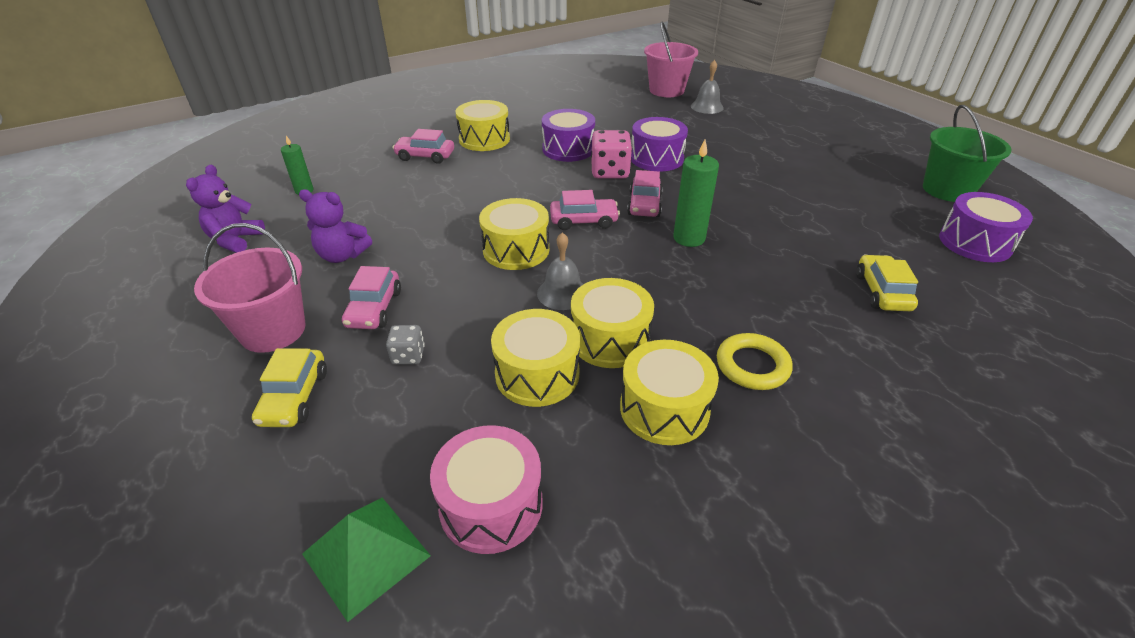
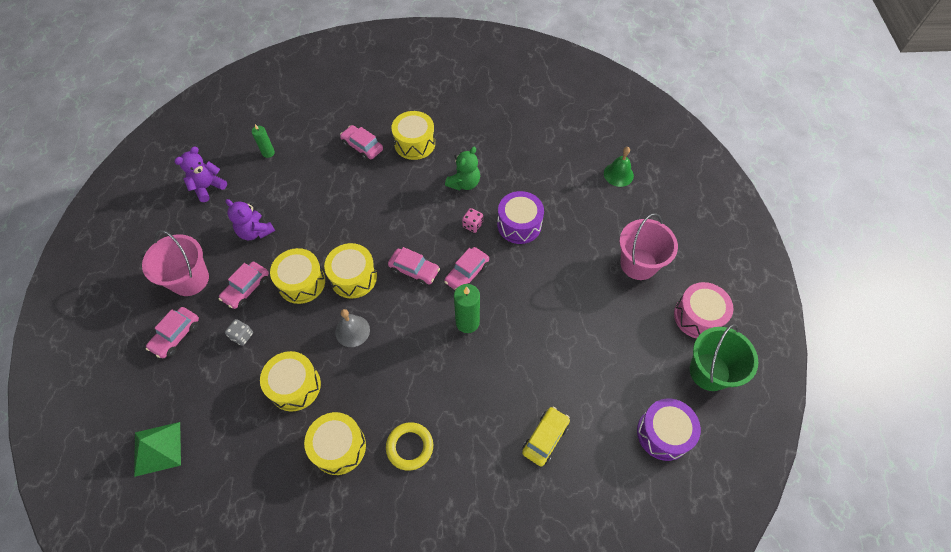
camera: 30 degrees right, 20 degrees up
yellow car [252,348,327,427] -> pink car [146,307,199,358]
pink drum [430,425,543,554] -> pink drum moved to [674,282,734,339]
purple drum [542,109,595,162] -> green teddy bear [445,147,480,191]
yellow drum [571,278,654,368] -> yellow drum moved to [270,248,325,304]
pink dice [591,130,632,179] -> pink dice [462,208,483,233], size x0.55
pink bucket [644,22,698,97] -> pink bucket moved to [619,213,678,280]
grey bell [691,60,724,114] -> green bell [604,147,634,187]

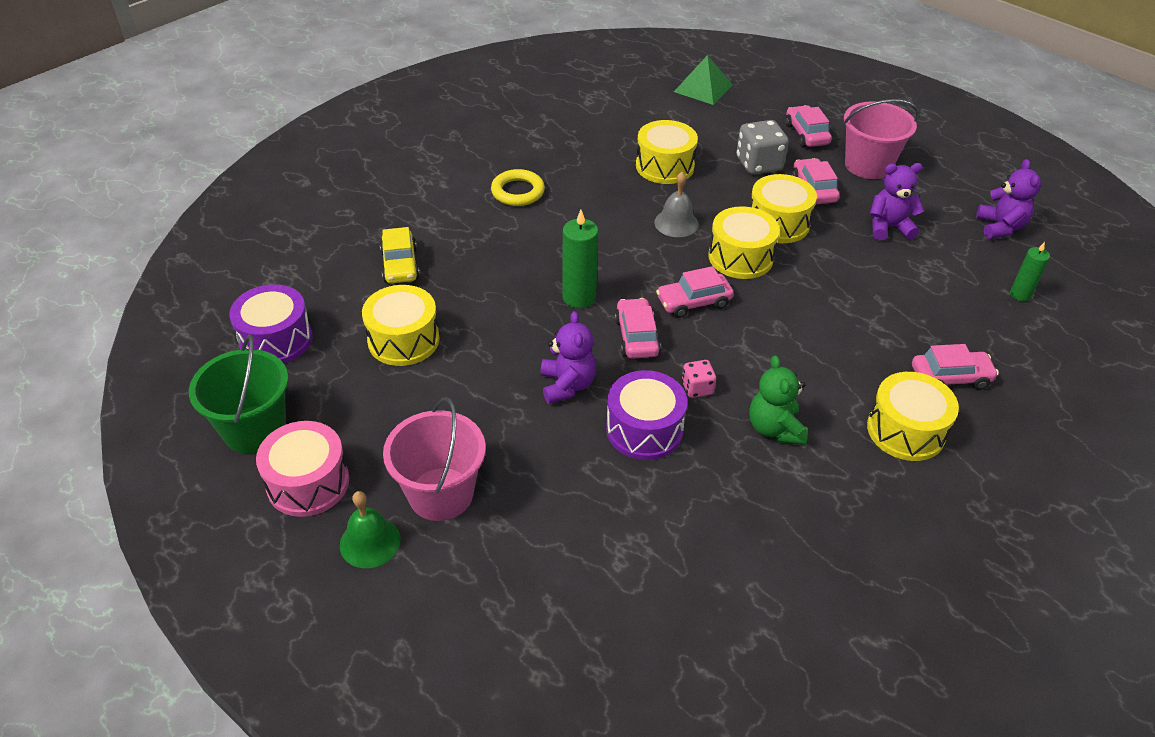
camera: 135 degrees right, 15 degrees down
grey dice [225,319,253,346] -> grey dice [736,120,789,175], size x1.81
yellow drum [304,412,366,475] -> yellow drum moved to [362,285,440,366]
green bell [604,147,634,187] -> green bell moved to [340,491,401,568]
none -> purple teddy bear [541,311,596,404]

